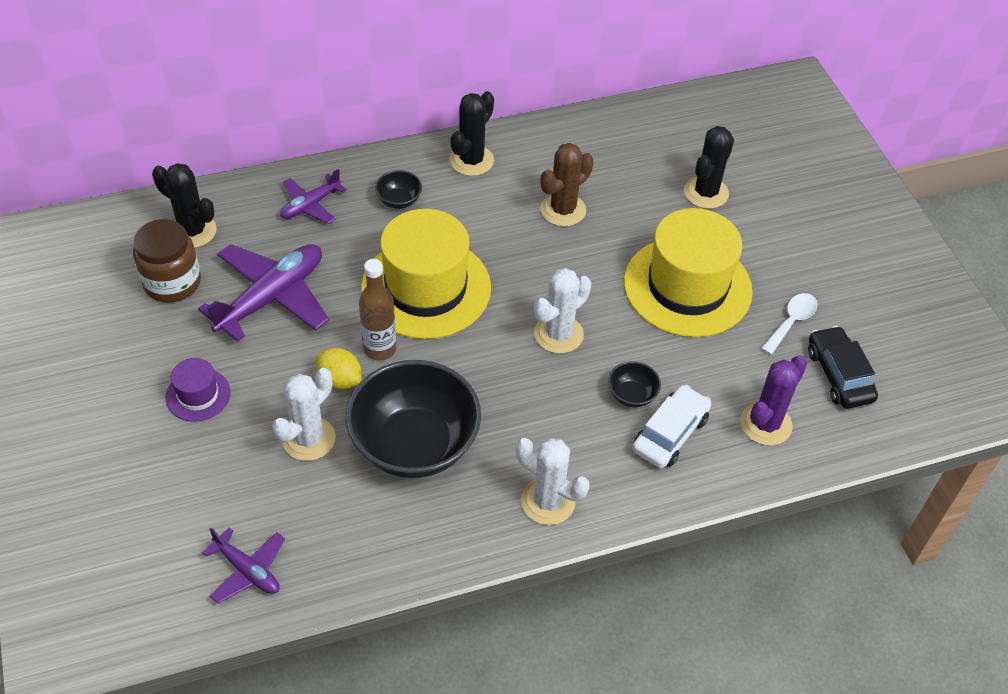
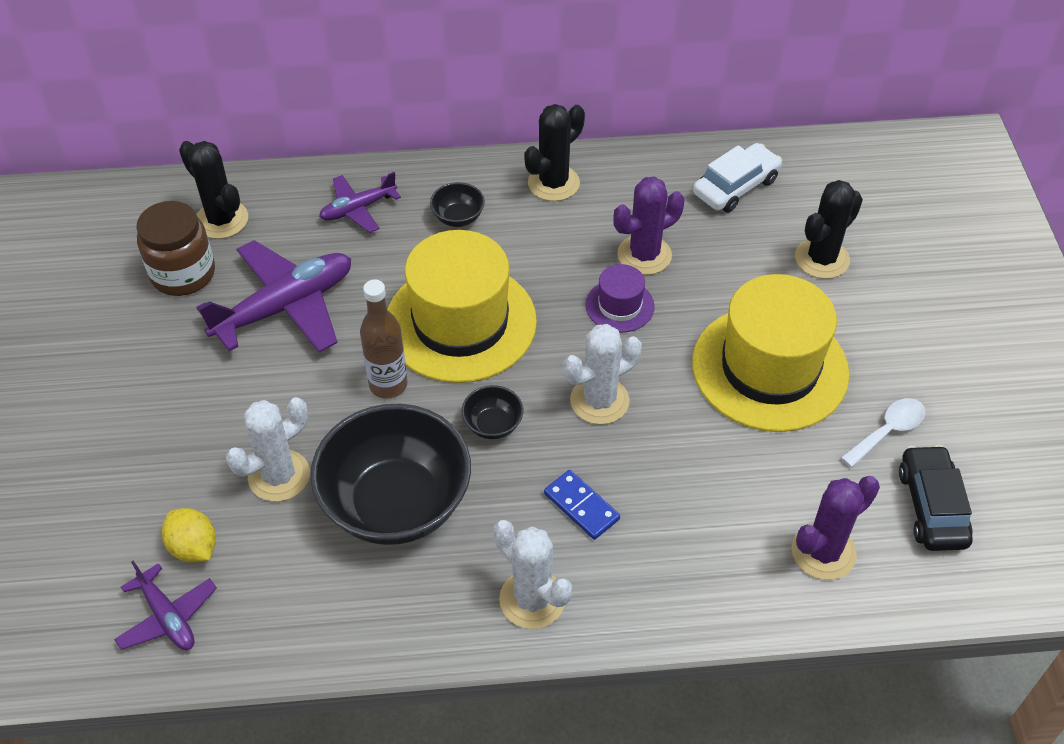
camera: 15 degrees right, 0 degrees up
purple hat [165,358,231,422] -> purple hat moved to [586,264,655,333]
yellow lemon [316,348,362,389] -> yellow lemon moved to [162,508,216,563]
brown cactus [540,143,593,227] -> purple cactus [613,177,685,275]
black bowl [608,361,661,407] -> black bowl moved to [462,385,524,439]
white car [632,385,711,468] -> white car moved to [693,143,782,212]
none -> blue domino [544,470,620,540]

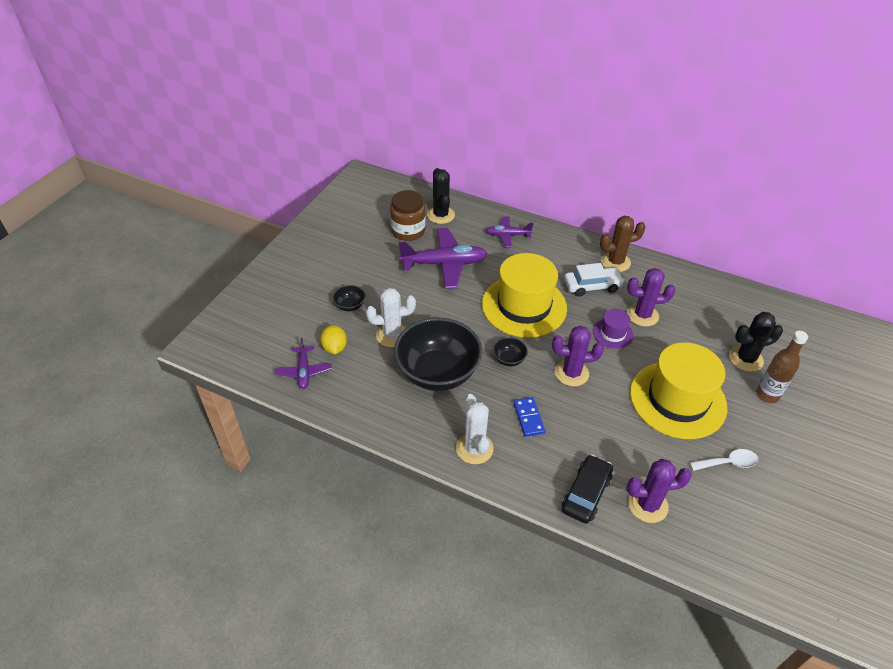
camera: 30 degrees right, 5 degrees down
brown bottle [360,280,407,399] -> brown bottle moved to [756,331,808,403]
black bowl [430,182,485,227] -> black bowl moved to [332,285,365,311]
black cactus [524,104,585,201] -> brown cactus [600,216,645,272]
white cactus [563,324,642,425] -> purple cactus [552,326,604,387]
white car [693,143,782,212] -> white car moved to [564,263,624,297]
black car [899,445,973,551] -> black car moved to [562,455,613,524]

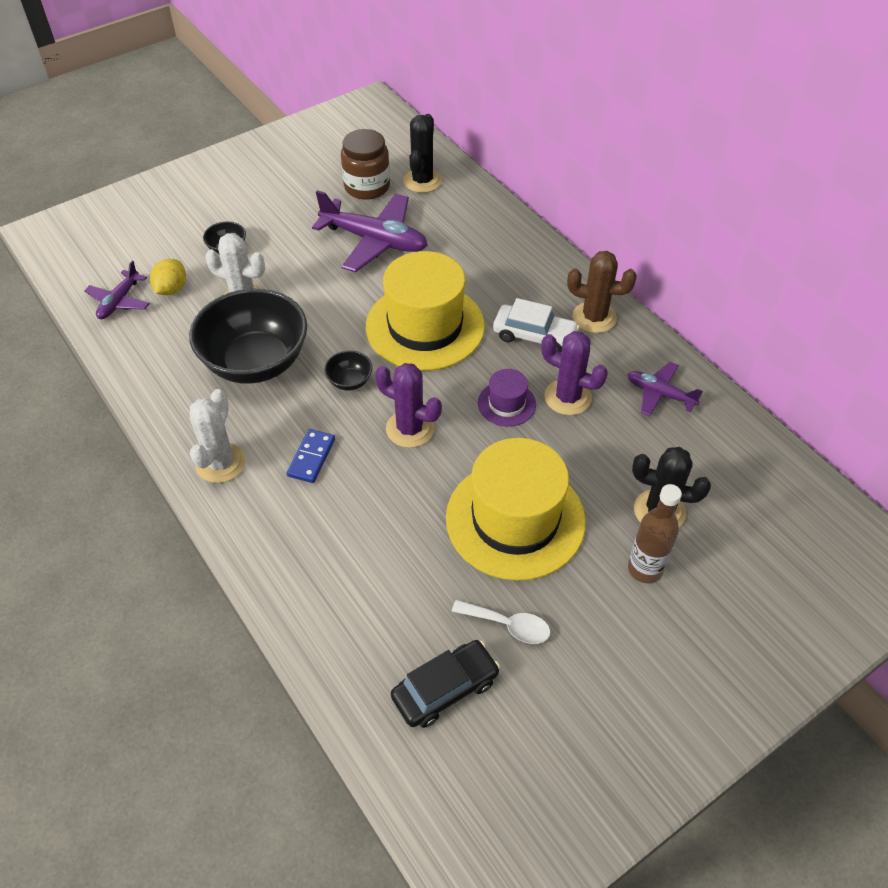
camera: 30 degrees right, 5 degrees up
purple plane [486,216,533,247] -> purple plane moved to [628,362,703,416]
black car [562,455,613,524] -> black car moved to [391,640,500,728]
purple cactus [627,459,692,523] -> none

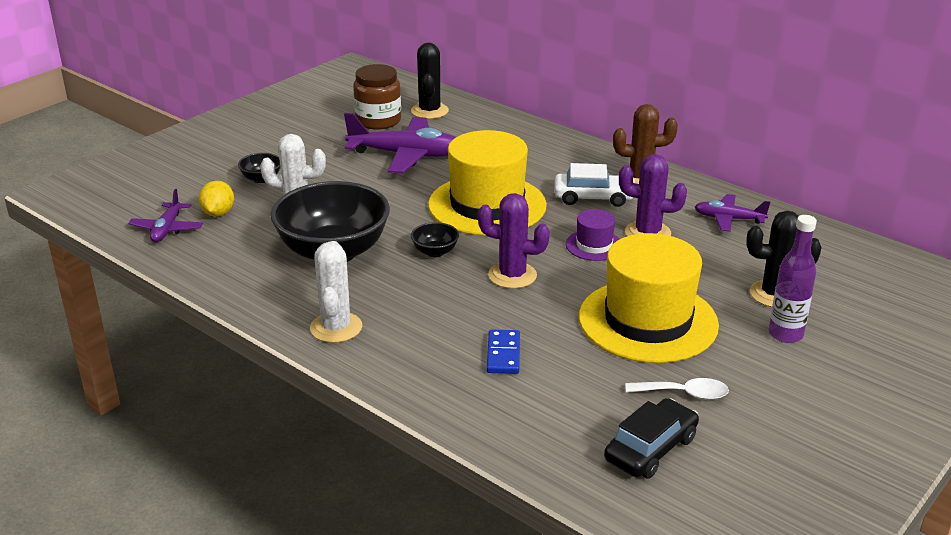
camera: 15 degrees left, 20 degrees down
blue domino [287,429,335,483] -> blue domino moved to [487,329,520,374]
brown bottle [628,484,682,583] -> purple bottle [769,215,817,343]

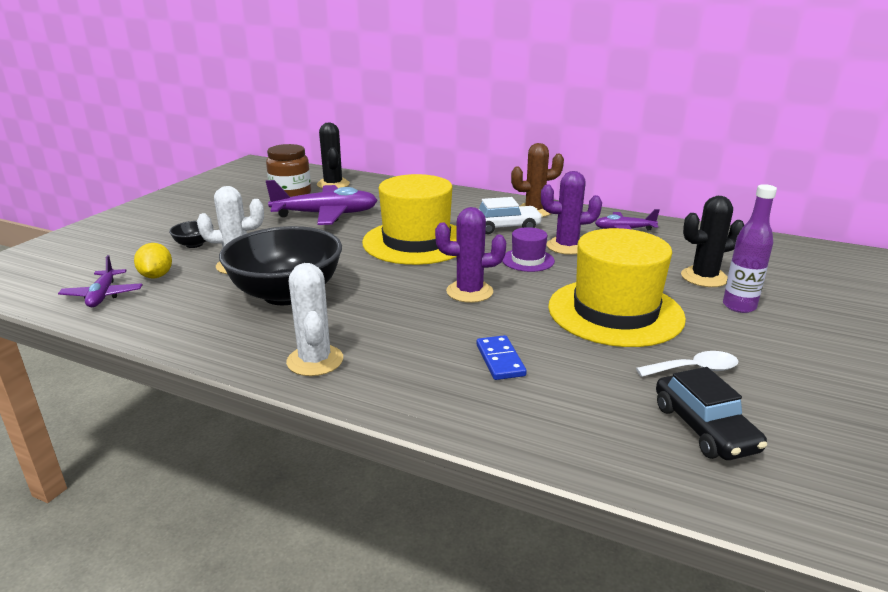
camera: 15 degrees left, 5 degrees down
black bowl [411,222,459,257] -> none
black car [604,398,699,479] -> black car turned 135 degrees clockwise [656,367,767,460]

